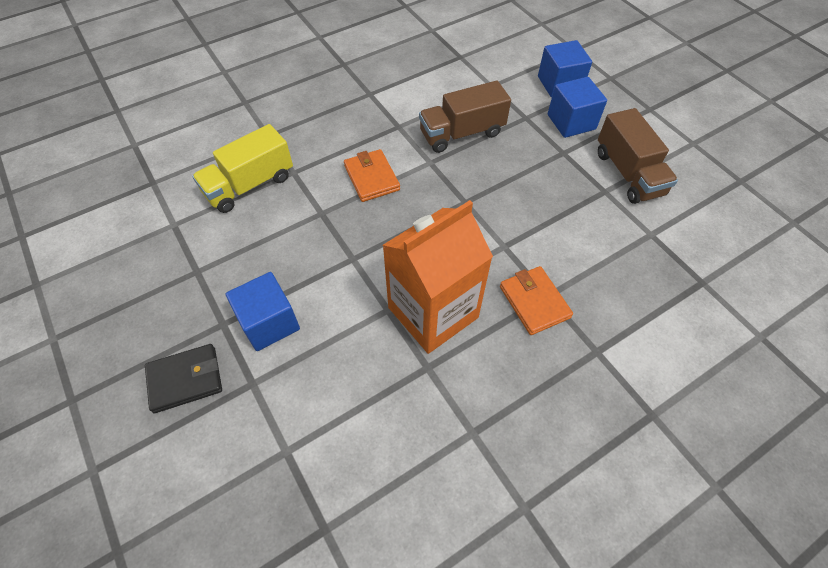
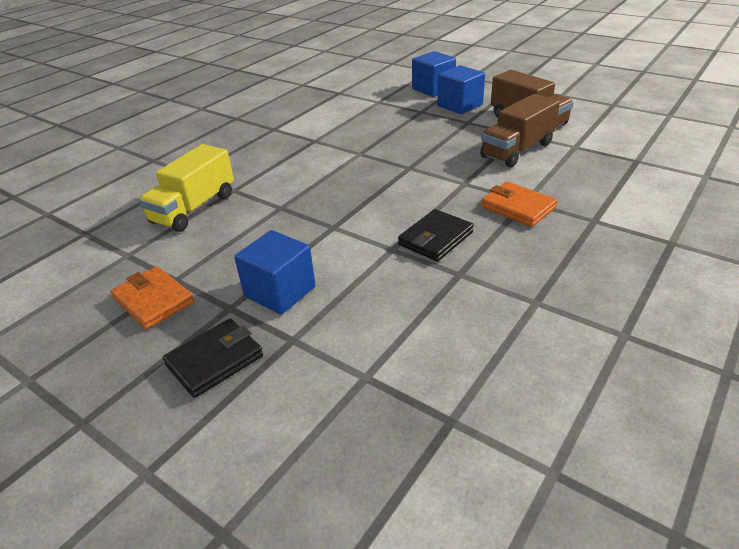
camera: 20 degrees left, 20 degrees down
orange wallet [344,149,400,202] -> orange wallet moved to [111,266,194,329]
orange carton [382,200,493,354] -> black wallet [398,209,474,262]
brown truck [419,80,511,153] -> brown truck moved to [480,94,560,167]

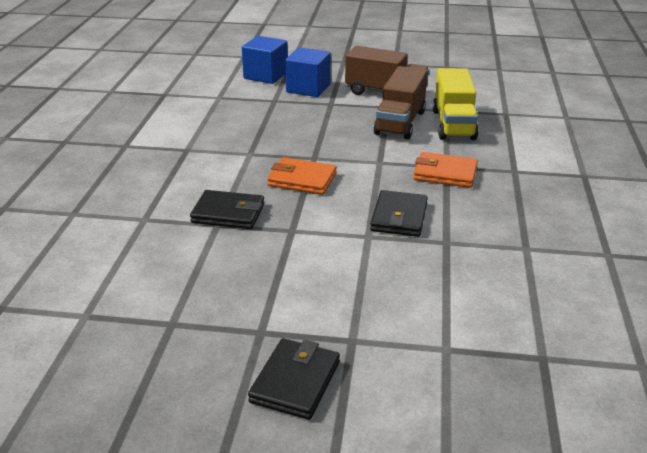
camera: 30 degrees left, 5 degrees down
orange wallet [111,266,194,329] -> orange wallet moved to [267,157,337,195]
yellow truck [139,144,234,232] -> yellow truck moved to [433,68,479,140]
blue cube [234,230,316,315] -> none
none -> black wallet [190,190,264,229]

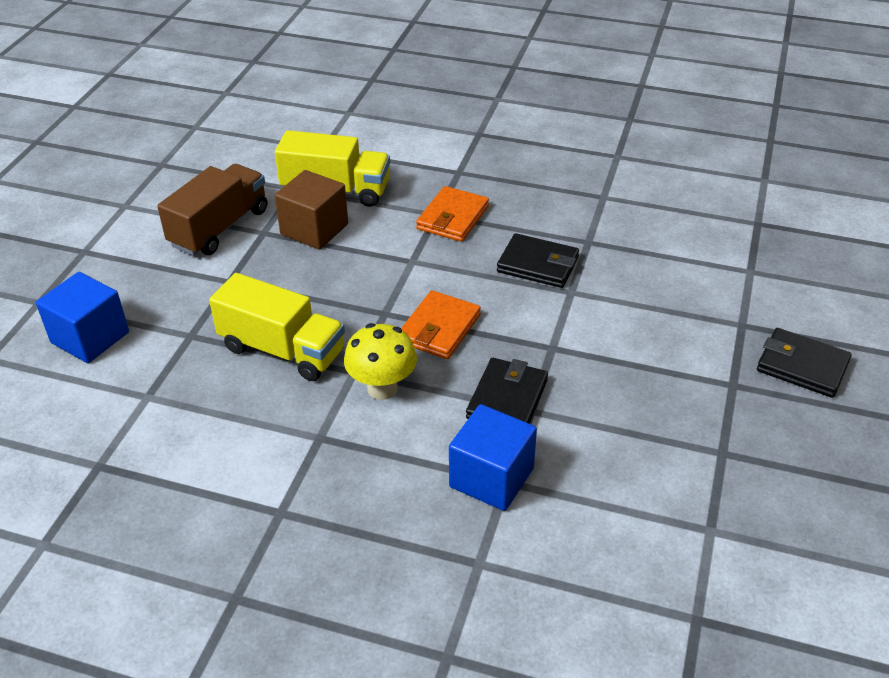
camera: 80 degrees left, 10 degrees up
blue cube [285,47,331,97] -> blue cube moved to [449,404,537,511]
brown truck [373,66,428,139] -> brown cube [275,170,348,250]
none -> yellow truck [209,273,345,381]
none -> yellow mushroom [344,323,417,400]

